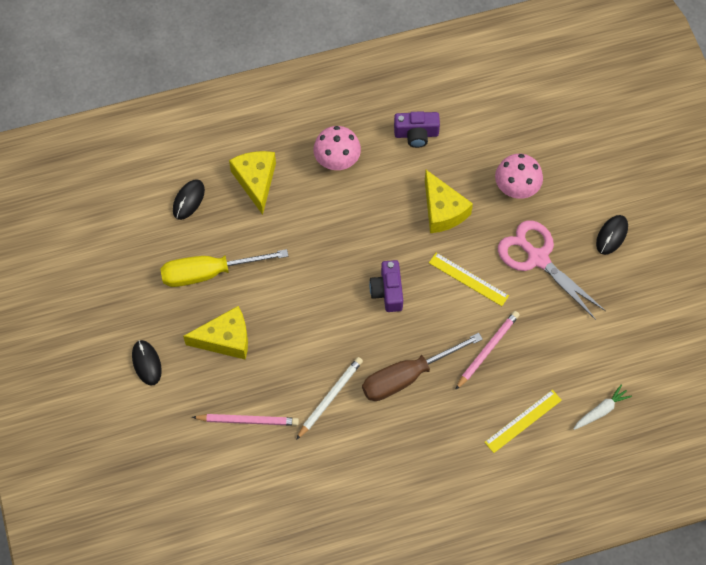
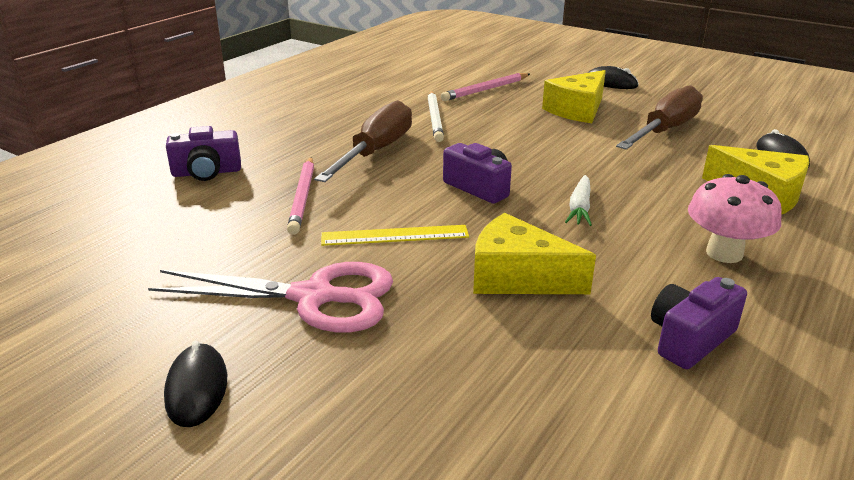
camera: 140 degrees right, 35 degrees down
yellow screwdriver [160,249,288,287] -> brown screwdriver [616,85,703,150]
yellow ruler [484,390,562,453] -> purple camera [166,126,241,181]
pink mushroom [495,154,543,199] -> none
white carrot [574,384,632,430] -> white carrot moved to [565,175,592,226]

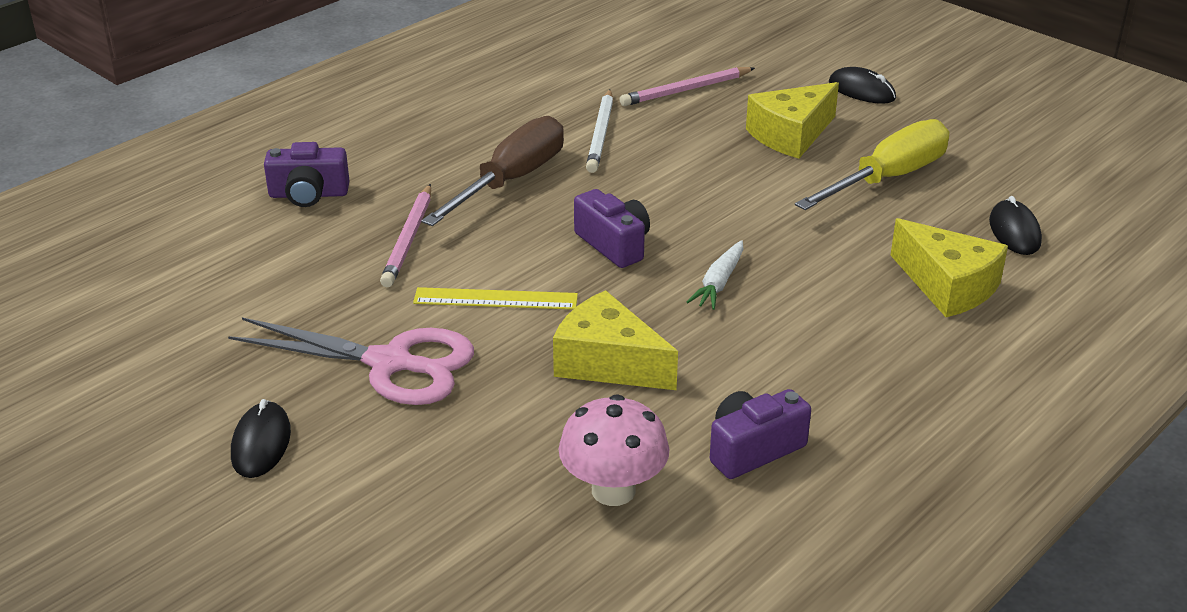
camera: 10 degrees right, 5 degrees up
brown screwdriver [616,85,703,150] -> yellow screwdriver [795,119,949,210]
pink mushroom [688,174,782,263] -> pink mushroom moved to [559,394,670,506]

